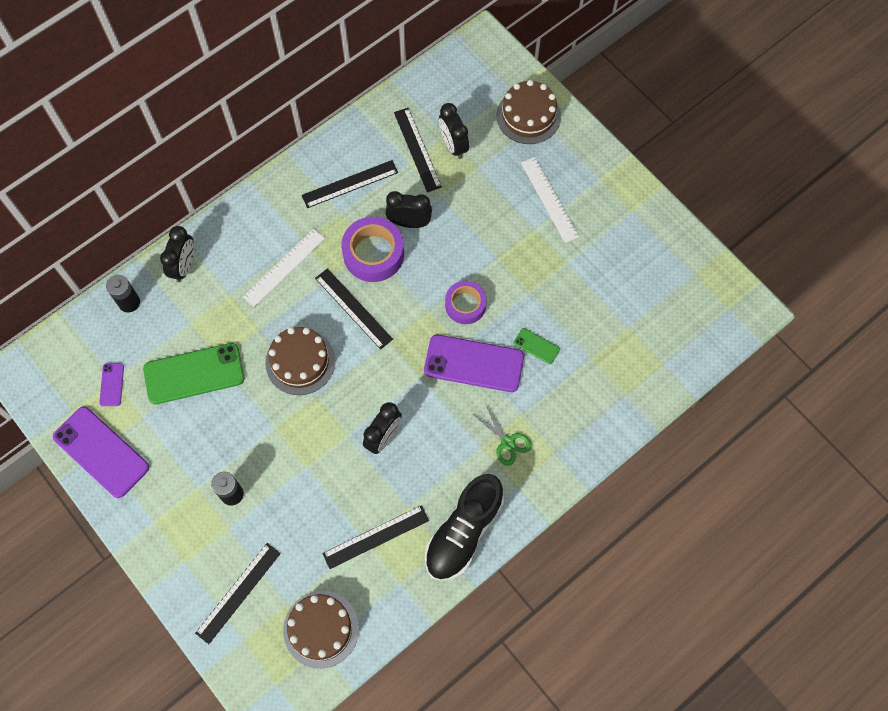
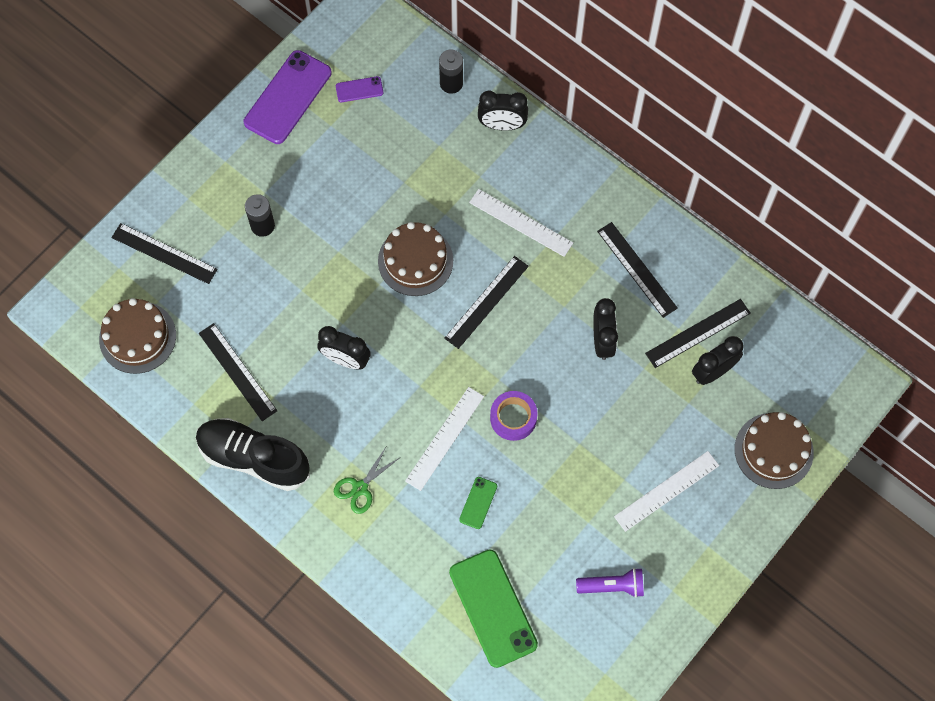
camera: 80 degrees right, 0 degrees up
green phone [143,343,245,404] -> green phone moved to [449,549,538,668]
purple tape [341,217,404,282] -> none
purple phone [424,335,524,392] -> white ruler [405,387,484,491]
none -> purple flashlight [576,568,644,598]

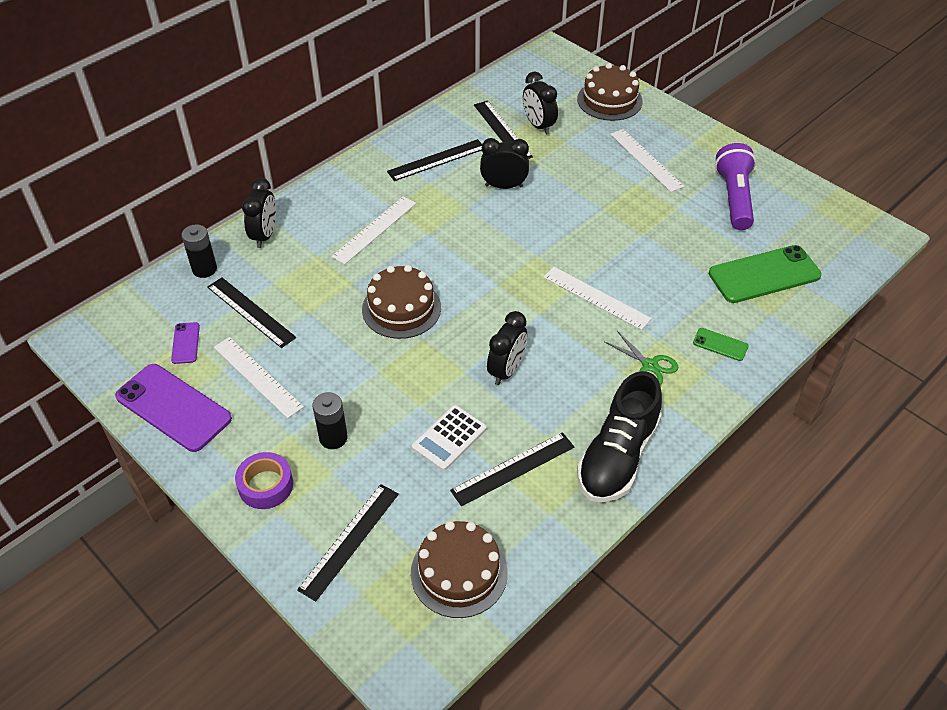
camera: 85 degrees left, 20 degrees down
black ruler [444,256,529,349] -> black ruler moved to [207,277,296,348]
green phone [459,477,497,529] -> green phone moved to [693,328,749,361]
purple tape [490,391,538,441] -> purple tape moved to [235,452,293,509]
purple flashlight [576,568,644,598] -> purple flashlight [715,143,756,230], size x1.55
none -> white ruler [214,337,304,418]
none -> white calculator [412,405,487,471]

